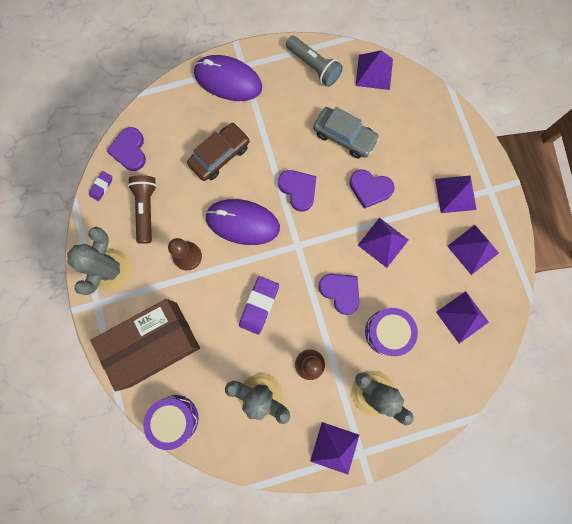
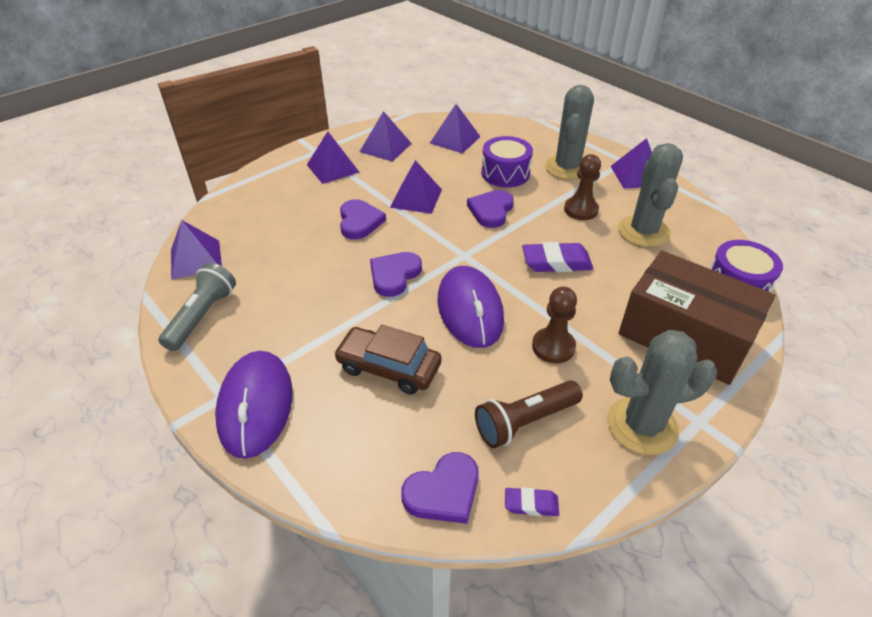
camera: 115 degrees left, 35 degrees down
grey car [313,107,380,158] -> none

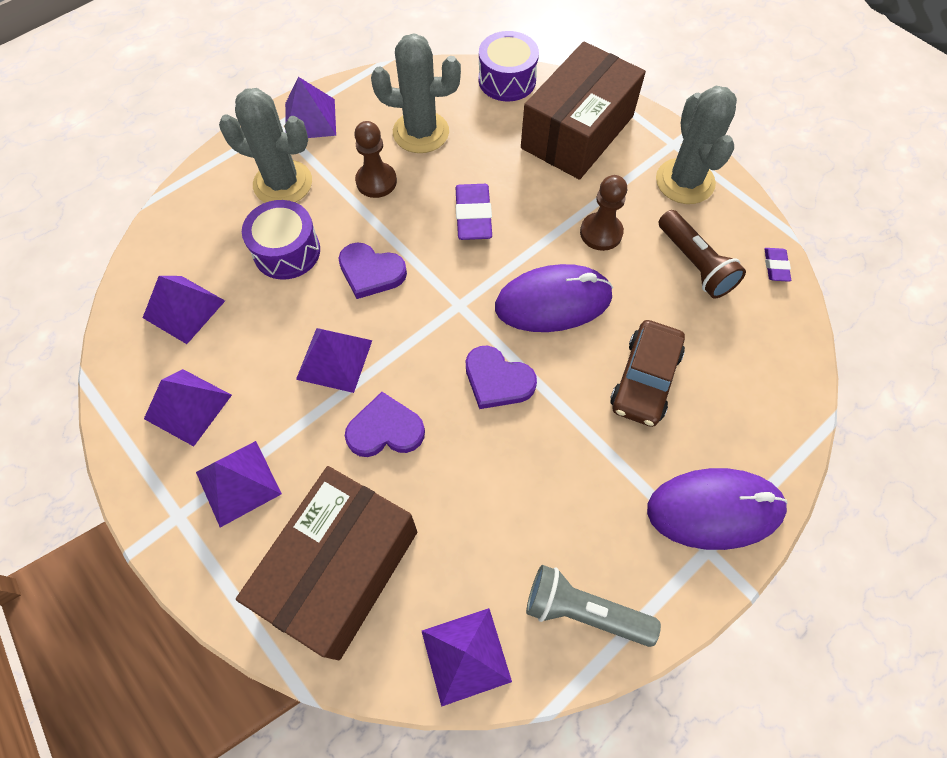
camera: 90 degrees left, 20 degrees up
purple heart [401,452,479,524] -> none
none -> brown box [236,466,417,661]

